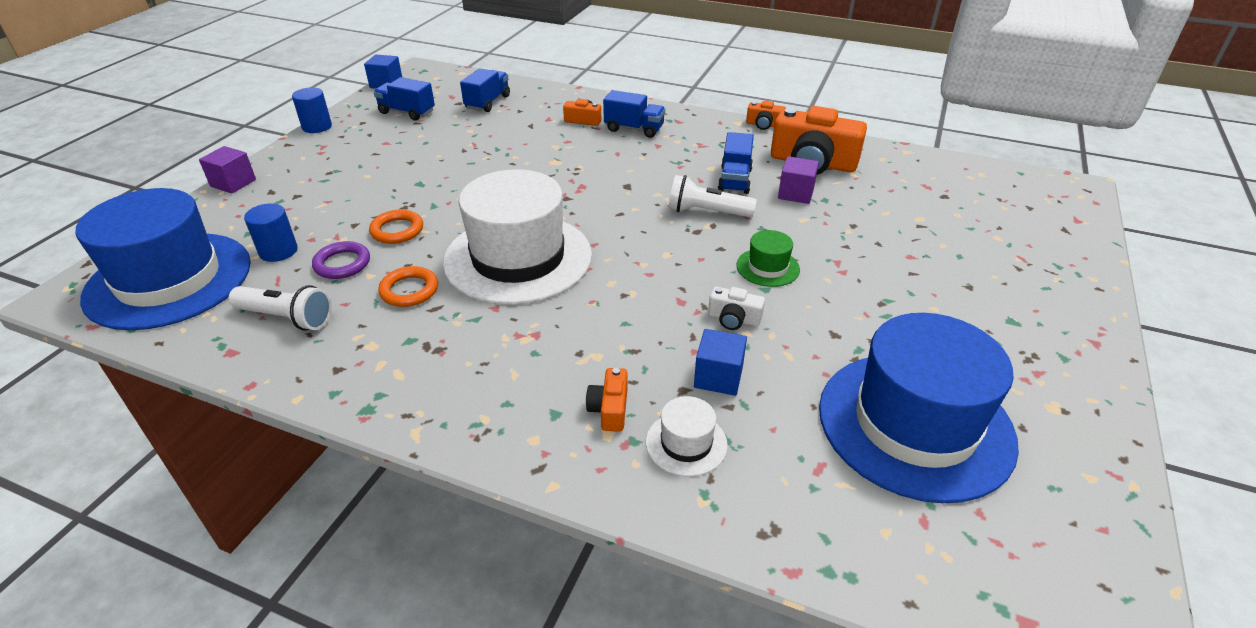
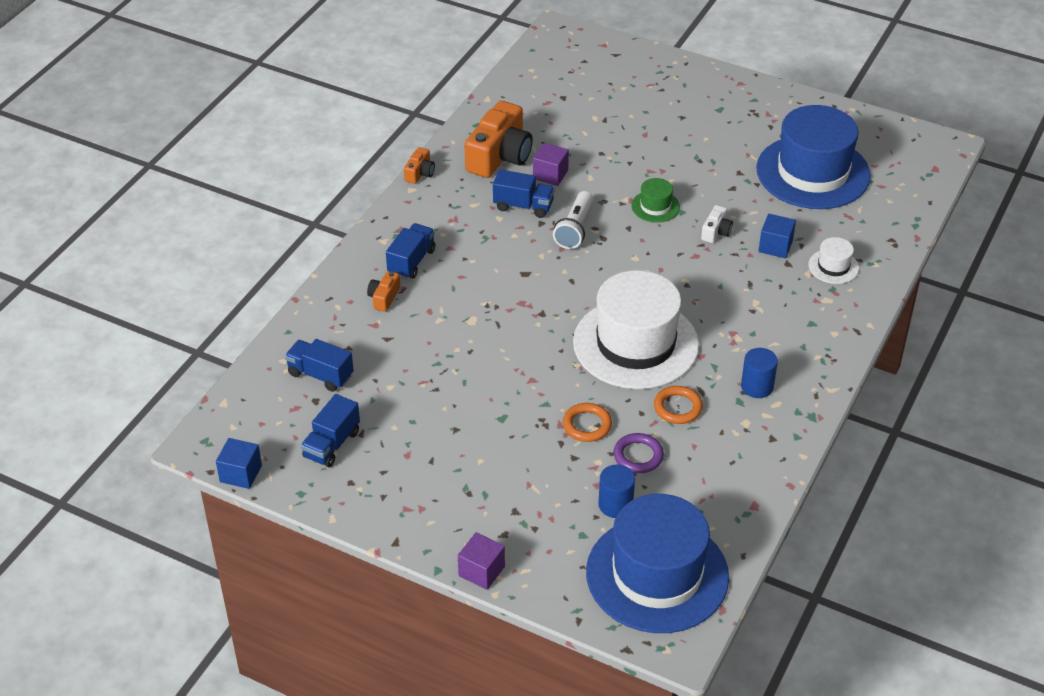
camera: 85 degrees left, 5 degrees up
white flashlight [229,285,332,330] -> none
blue cylinder [292,87,332,133] -> blue cylinder moved to [741,348,778,398]
orange camera [586,368,628,432] -> none

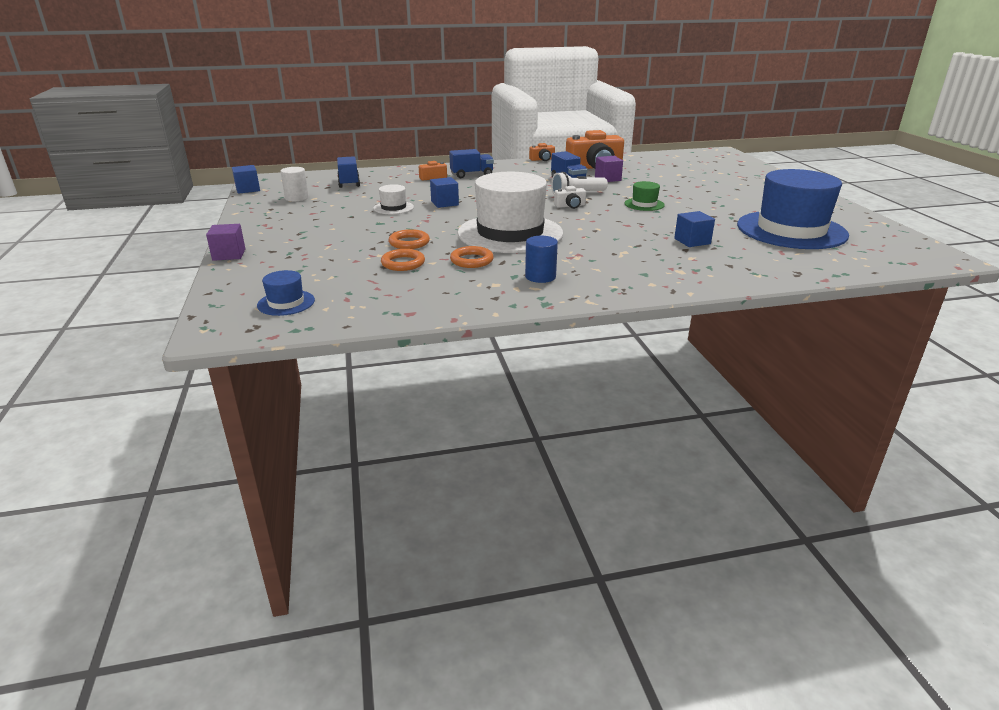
camera: 50 degrees right, 15 degrees down
blue truck [301,394,360,467] -> white cylinder [280,167,309,201]
blue hat [586,494,729,633] -> blue hat [257,270,315,316], size x0.42
blue cylinder [598,465,635,518] -> none
purple ring [614,433,664,473] -> orange ring [381,249,425,271]
white camera [701,205,733,243] -> white camera moved to [554,186,586,209]
white hat [808,237,859,284] -> white hat moved to [373,184,414,214]
none -> blue cube [430,177,459,208]

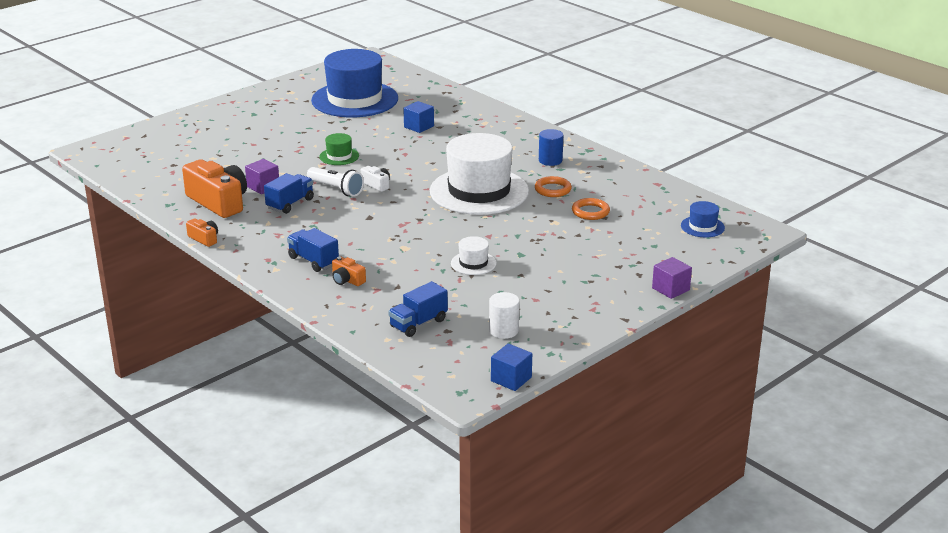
camera: 120 degrees left, 0 degrees up
orange ring [389,229,430,249] -> none
blue cube [430,177,459,208] -> none

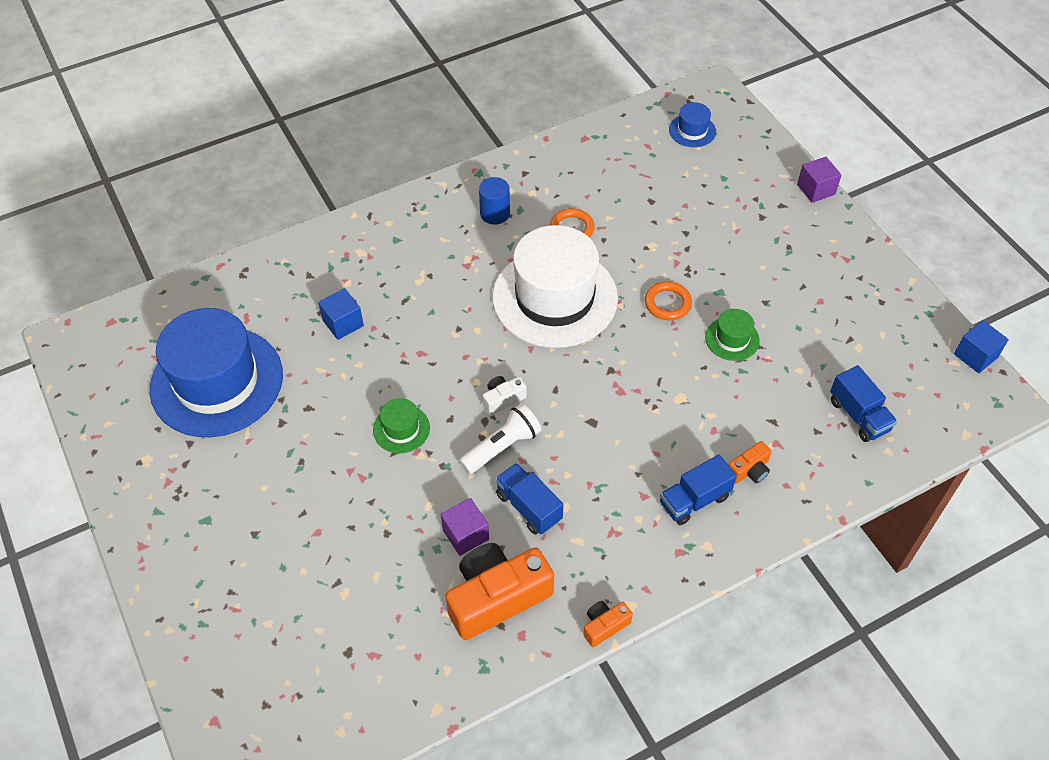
camera: 75 degrees left, 25 degrees up
white hat [451,236,497,275] -> green hat [705,309,760,361]
white cylinder [489,292,519,339] -> none
orange ring [572,198,610,220] -> orange ring moved to [645,281,692,320]

